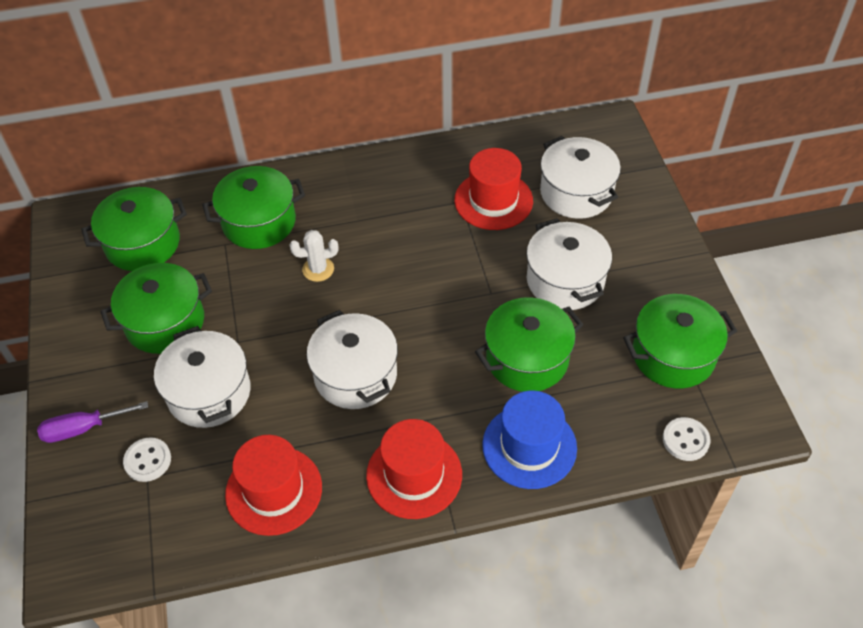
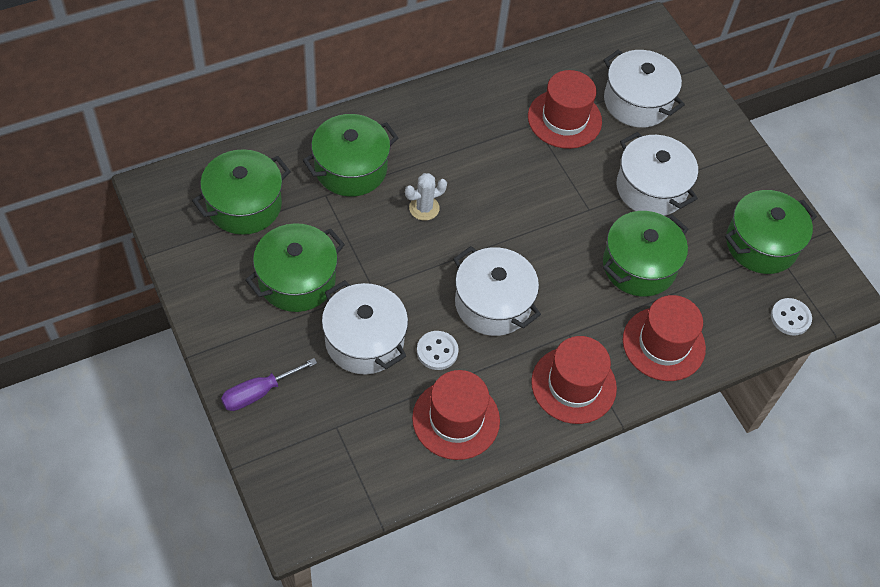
camera: 20 degrees left, 5 degrees up
white button [123,437,171,482] -> white button moved to [417,331,459,370]
blue hat [482,391,577,489] -> red hat [623,295,706,381]

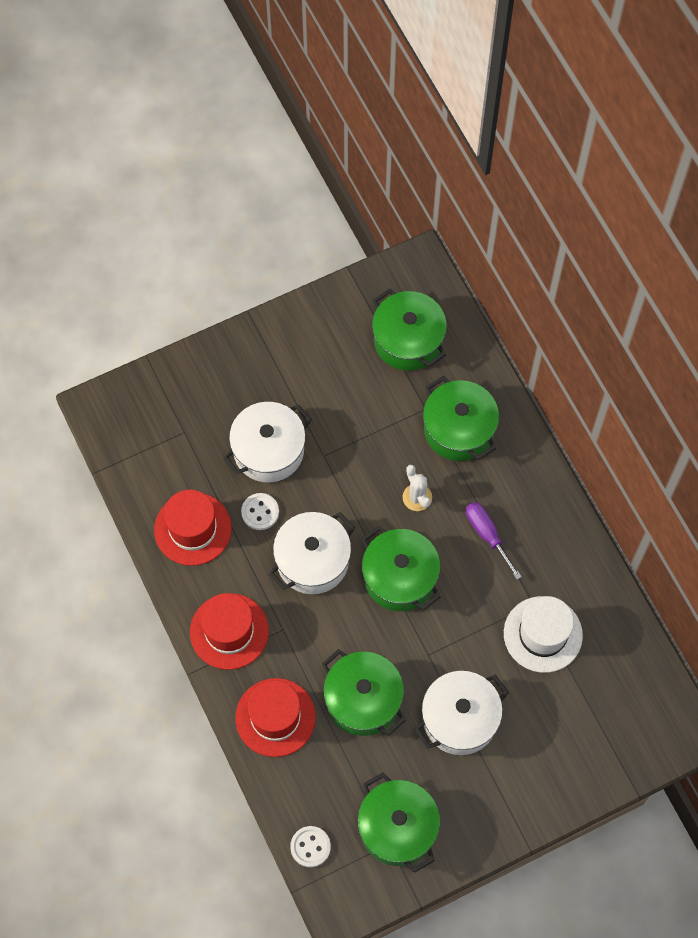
camera: 95 degrees right, 10 degrees up
purple screwdriver [221,358,317,411] -> purple screwdriver moved to [466,502,522,580]
green pot [245,223,345,312] -> green pot moved to [362,526,441,611]
red hat [528,70,602,149] -> white hat [504,596,583,673]
white pot [603,50,685,128] -> none

